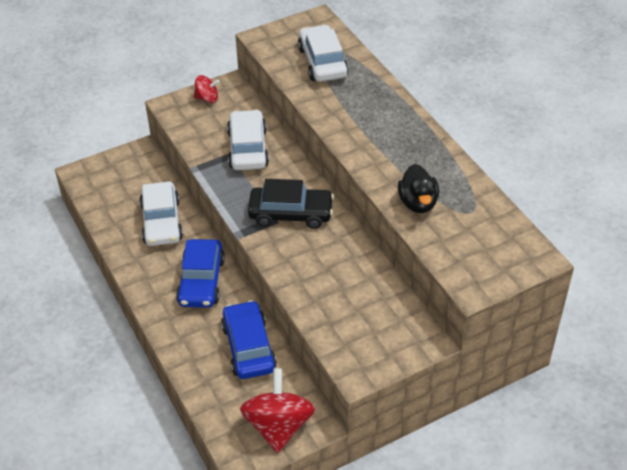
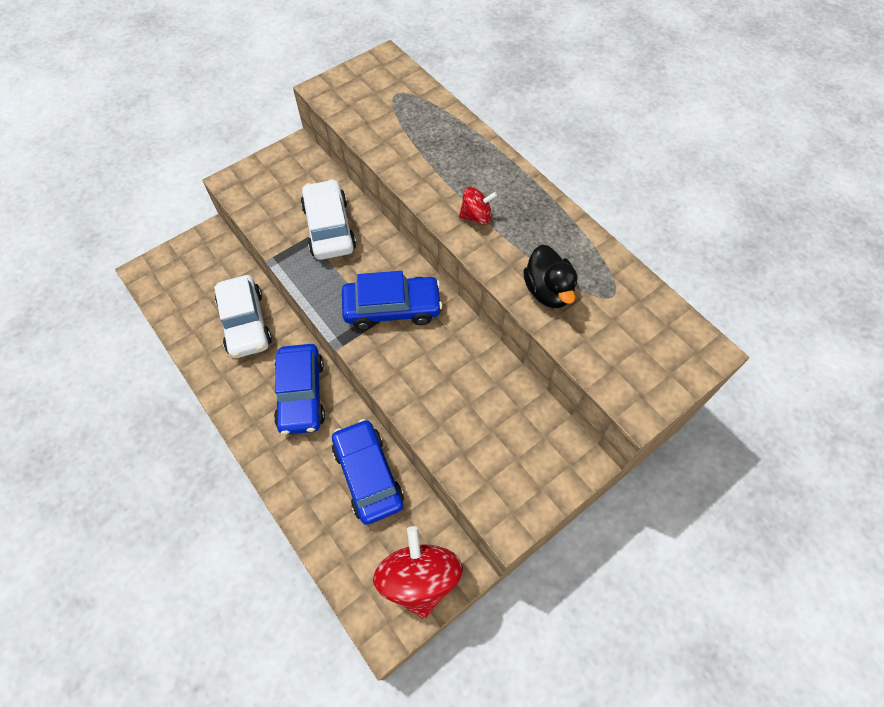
camera: 10 degrees left, 15 degrees up
red spinning top [194,75,220,103] -> red spinning top moved to [459,187,497,225]
black car [248,179,334,229] -> blue car [342,271,443,330]
white car [298,25,349,82] -> none

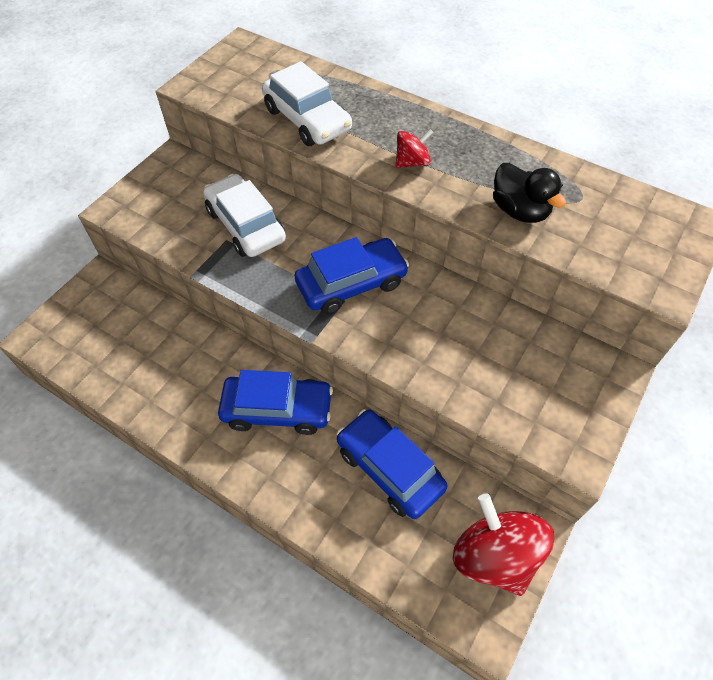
camera: 20 degrees left, 5 degrees down
white car [214,275,272,358] -> white car moved to [262,61,352,146]
blue car [274,344,325,435] -> blue car turned 60 degrees counterclockwise [218,370,333,435]

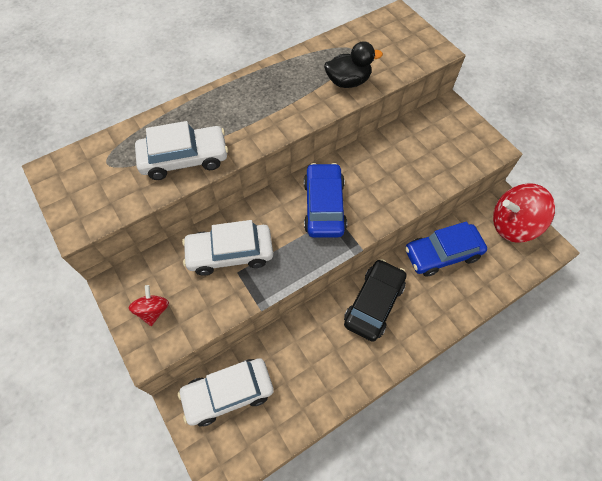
camera: 65 degrees left, 5 degrees up
blue car [218,370,333,435] -> black car [344,259,407,342]
red spinning top [395,129,433,168] -> red spinning top moved to [129,285,169,326]
none -> white car [178,358,274,427]

